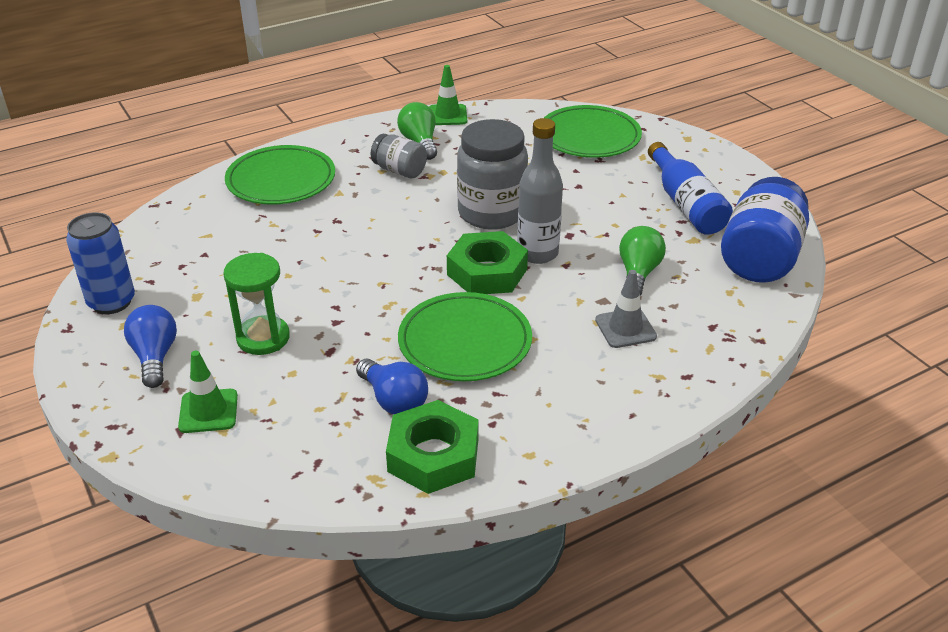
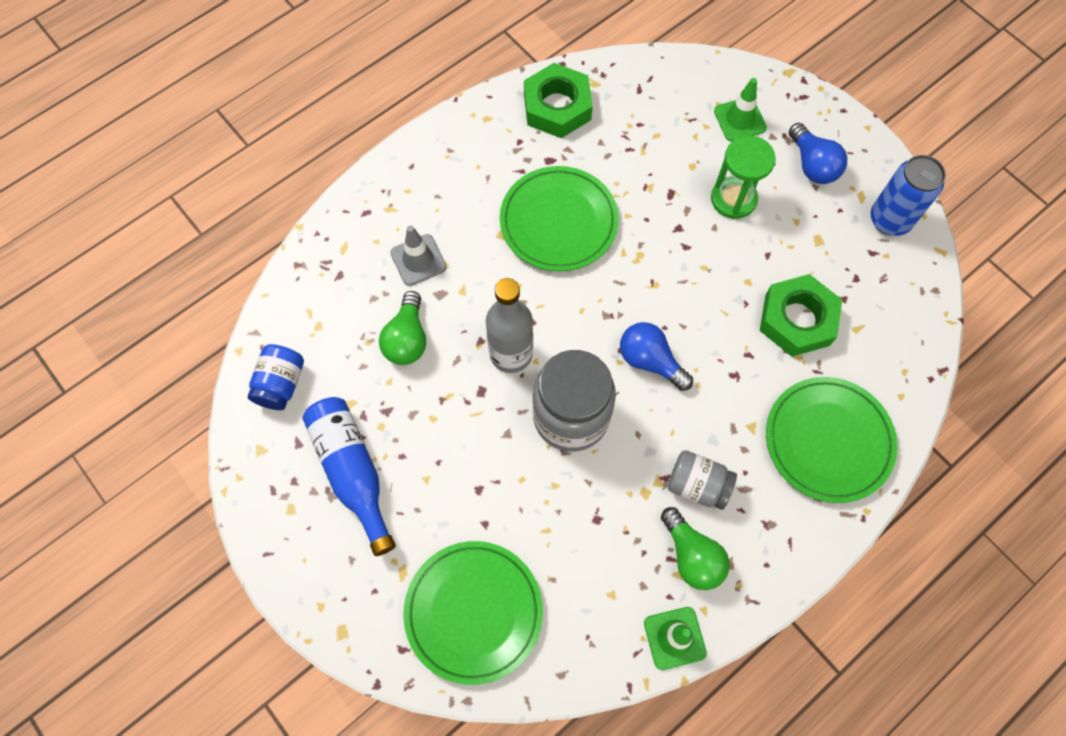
camera: 170 degrees right, 30 degrees up
blue light bulb [356,359,428,415] -> blue light bulb moved to [620,322,693,391]
green nut [447,231,528,294] -> green nut moved to [760,274,842,357]
blue jar [721,177,809,283] -> blue jar [248,344,304,410], size x0.56

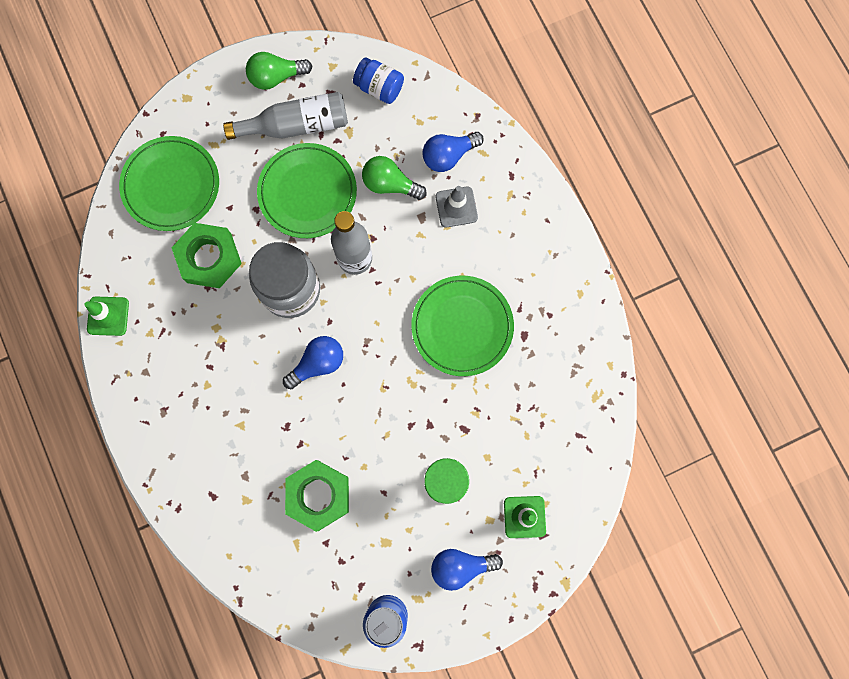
camera: 105 degrees right, 10 degrees up
blue bottle [303,397,396,556] -> grey bottle [223,92,348,140]
green nut [524,63,593,138] -> green nut moved to [172,223,242,288]
green light bulb [661,507,730,590] -> green light bulb moved to [246,52,312,90]
grey jar [668,450,737,510] -> none
green plate [766,377,897,503] -> green plate moved to [257,143,357,238]
none -> blue light bulb [422,132,484,172]

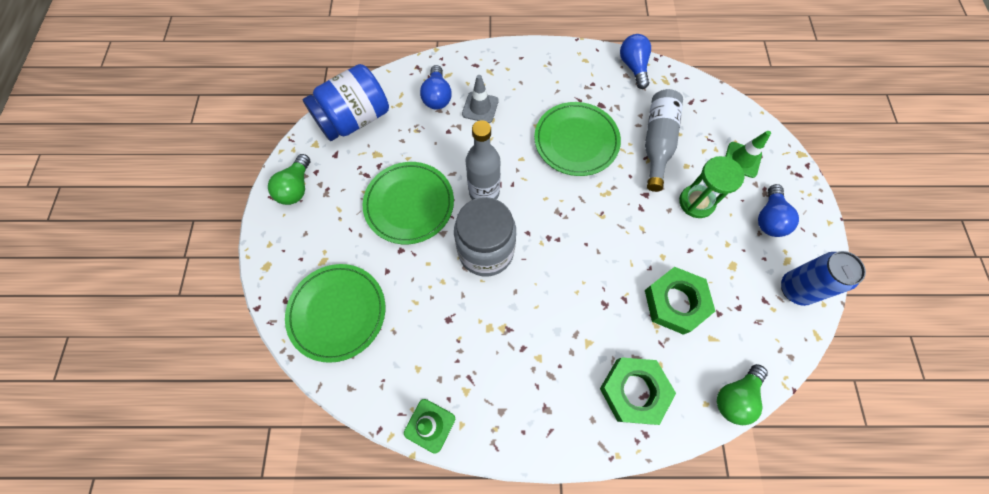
camera: 65 degrees left, 10 degrees down
green nut [172,223,242,288] -> green nut moved to [600,357,676,425]
grey bottle [223,92,348,140] -> grey bottle moved to [645,89,683,192]
blue light bulb [283,336,343,389] -> blue light bulb moved to [620,34,651,89]
blue jar [353,58,404,104] -> blue jar [303,64,389,141], size x1.80
green light bulb [362,156,427,200] -> green light bulb moved to [717,364,768,425]

